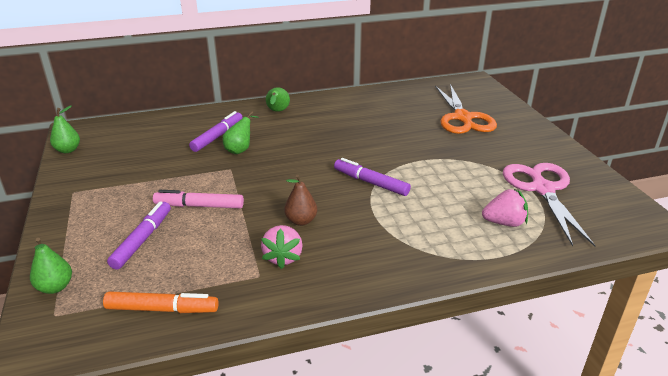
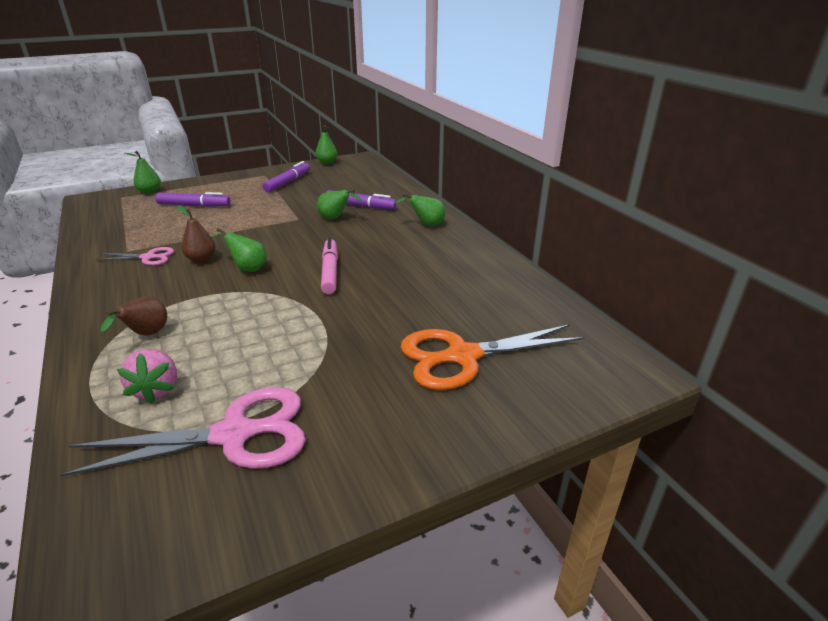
camera: 80 degrees right, 0 degrees up
orange marker [103,291,219,313] -> none
pink marker [153,190,244,208] -> pink marker moved to [321,238,338,294]
pink strawberry [261,225,303,269] -> pink scissors [95,247,174,265]
purple marker [334,158,411,196] -> purple marker moved to [263,161,310,192]
none -> brown pear [100,296,167,336]
none -> green pear [213,228,267,272]

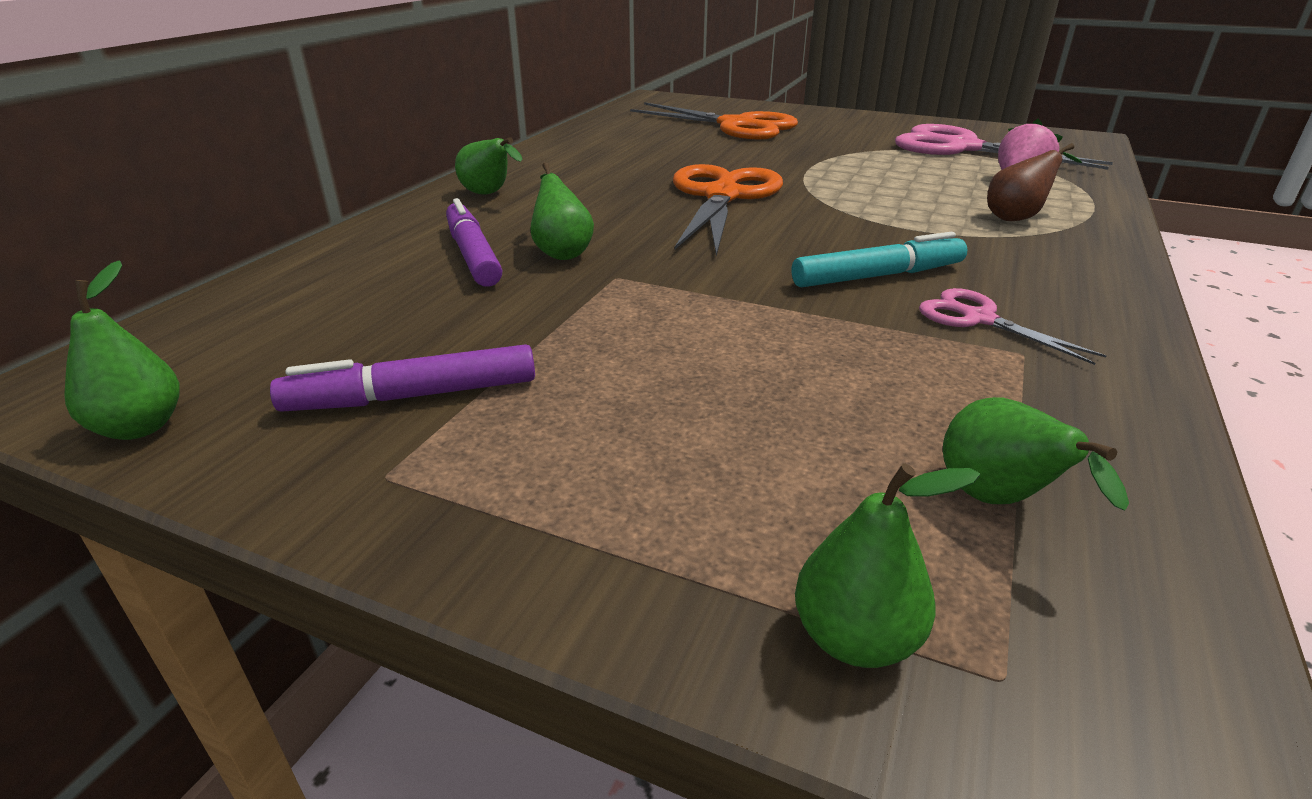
camera: 130 degrees left, 0 degrees up
purple marker [156,192,231,207] -> none
brown pear [177,205,216,263] -> turquoise marker [792,232,967,287]
green pear [213,228,267,272] -> green pear moved to [943,397,1129,511]
pink marker [321,238,338,294] -> orange scissors [673,164,783,256]

